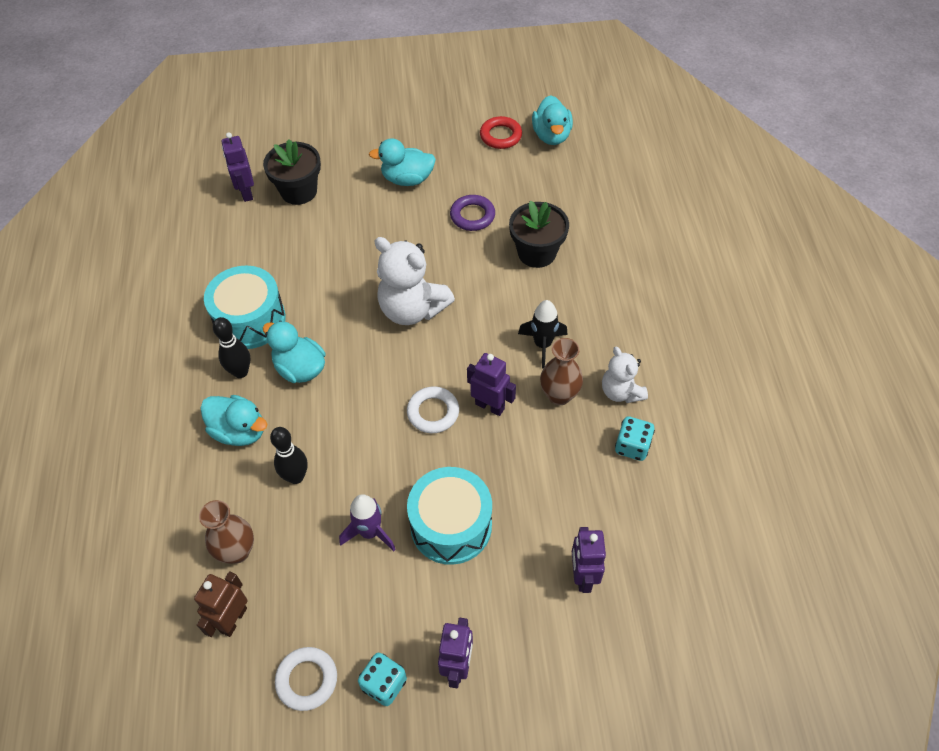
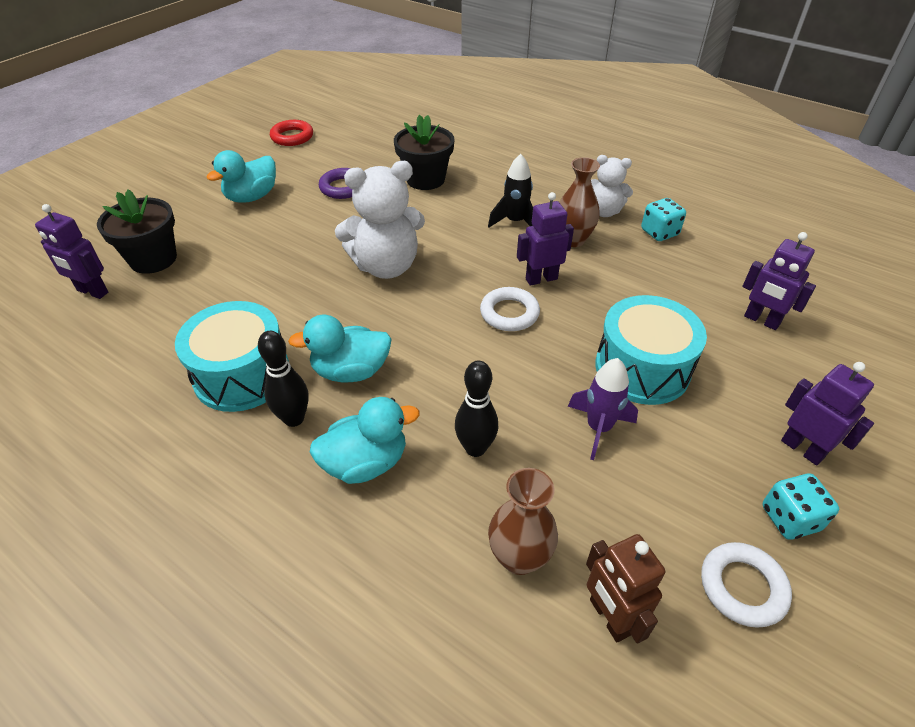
camera: 50 degrees left, 10 degrees down
turquoise duck [532,95,573,145] -> none

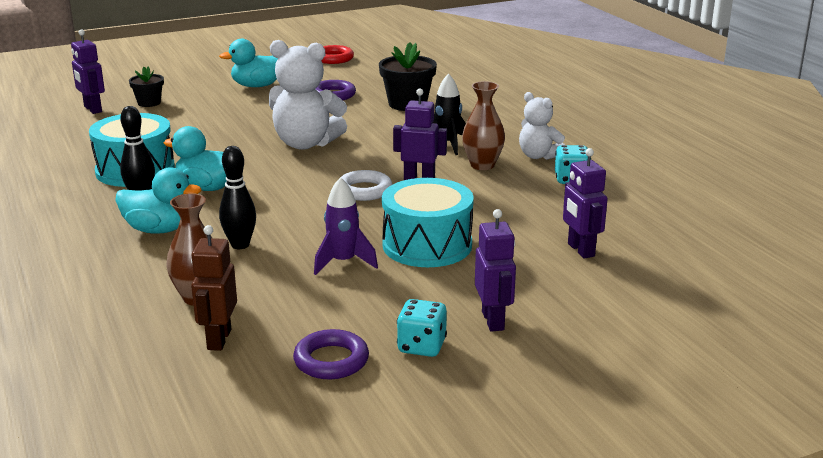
camera: 30 degrees right, 20 degrees down
black flower pot [97,189,177,274] -> black flower pot [129,66,164,107], size x0.59
white ring [701,542,792,628] -> purple ring [293,329,369,379]

